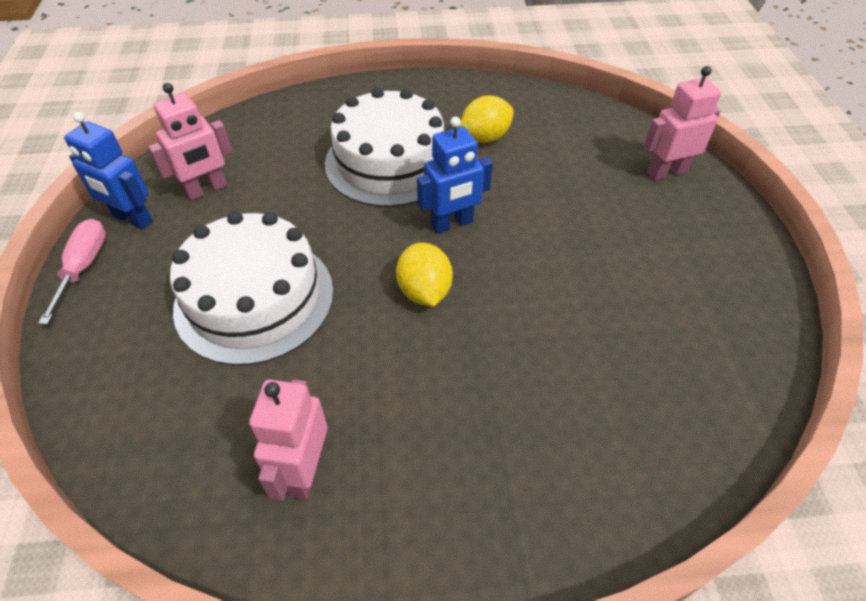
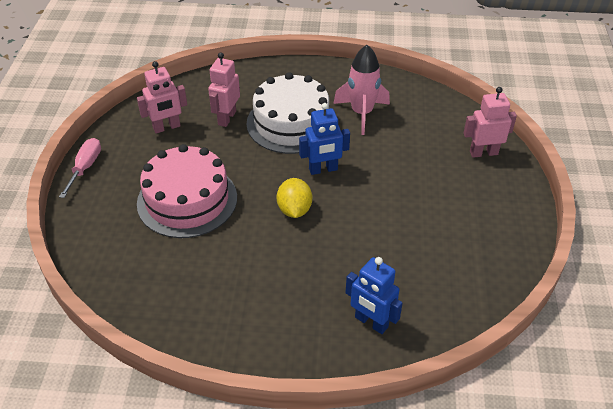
camera: 10 degrees right, 5 degrees down
blue robot [64,112,153,230] -> blue robot moved to [345,257,402,334]
white cake [170,211,334,365] -> pink cake [137,144,237,238]
pink robot [249,379,328,500] -> pink robot moved to [208,52,240,127]
yellow lemon [459,95,514,143] -> pink rocket [333,45,390,135]

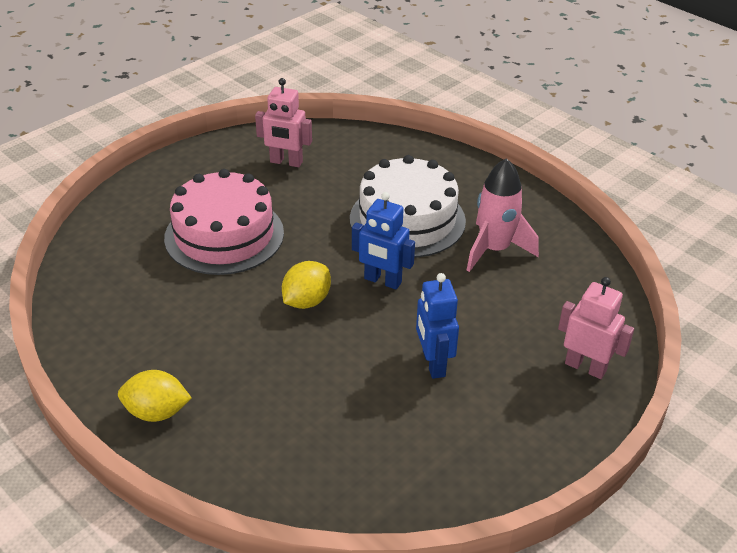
camera: 40 degrees right, 5 degrees down
pink screwdriver [59,138,101,198] -> none
pink robot [208,52,240,127] -> none
blue robot [345,257,402,334] -> blue robot moved to [416,273,459,379]
none -> yellow lemon [118,370,191,422]

